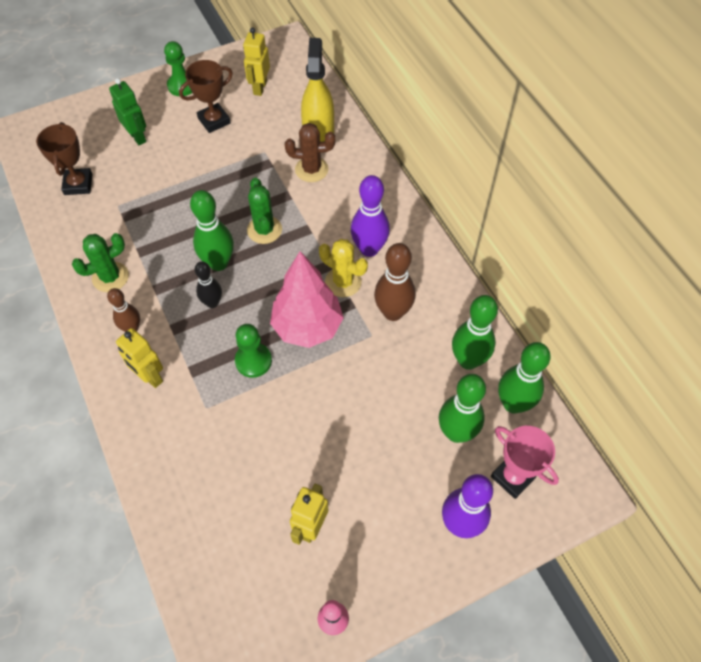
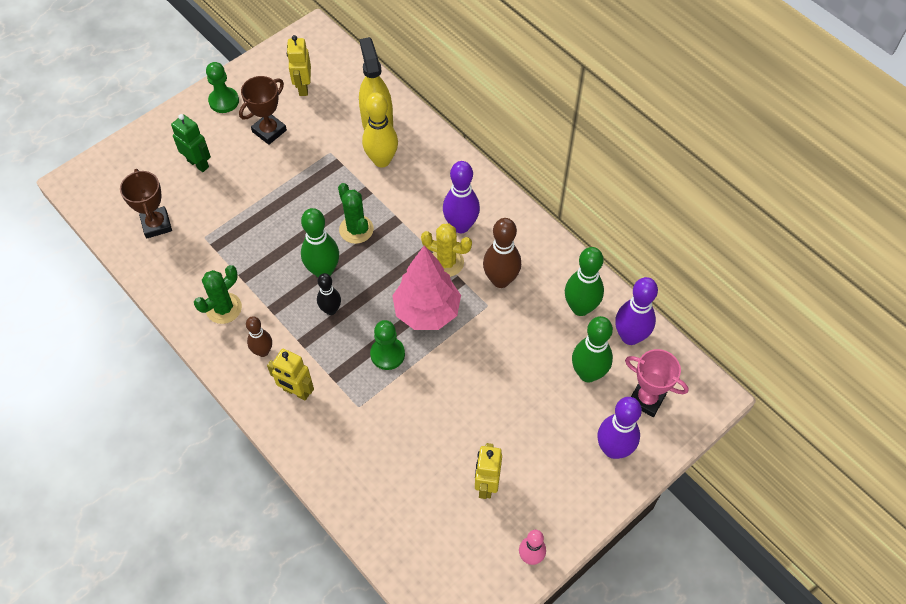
camera: 15 degrees left, 0 degrees up
brown cactus [285,123,335,182] -> yellow bowling pin [362,93,398,167]
green bowling pin [498,342,551,414] -> purple bowling pin [615,277,658,345]

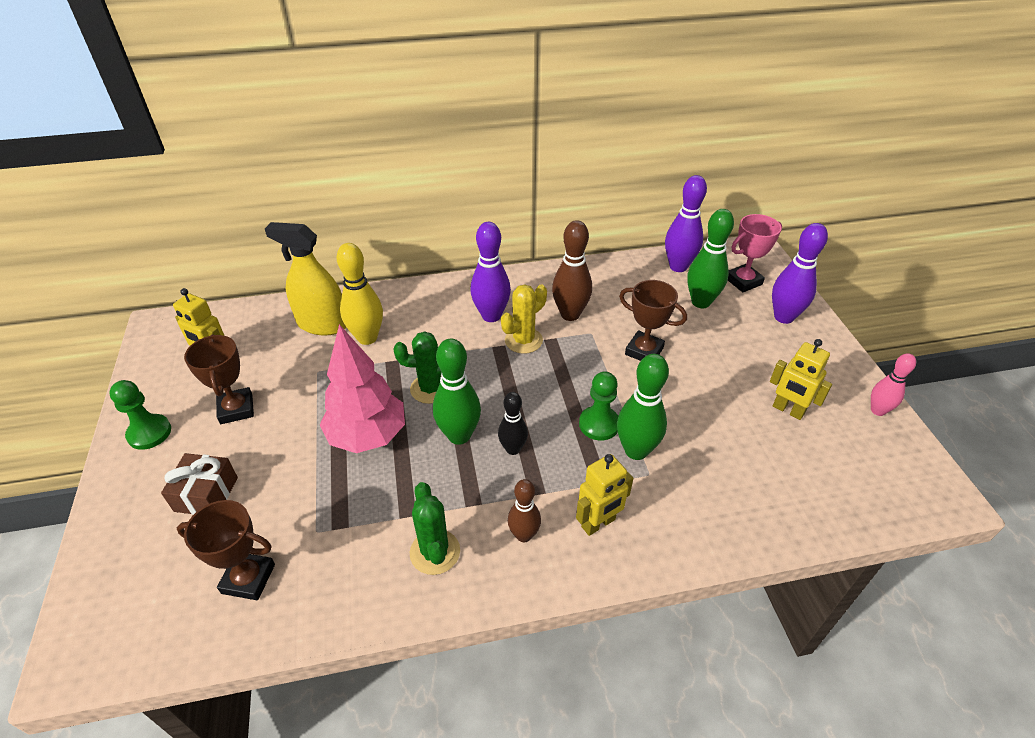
camera: 60 degrees left, 15 degrees down
green robot [171,114,211,172] -> brown gift [161,453,238,515]
pink tree [392,245,461,330] -> pink tree moved to [320,324,405,453]
green bowling pin [565,247,604,316] -> green bowling pin moved to [617,354,669,460]
none -> brown trophy [619,280,687,361]

